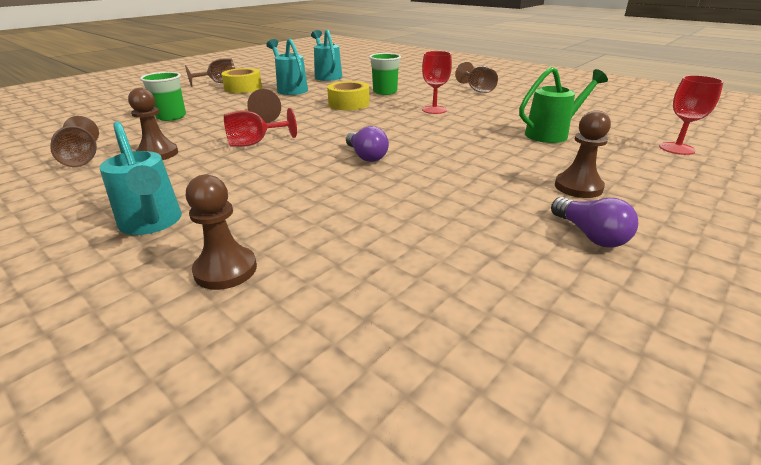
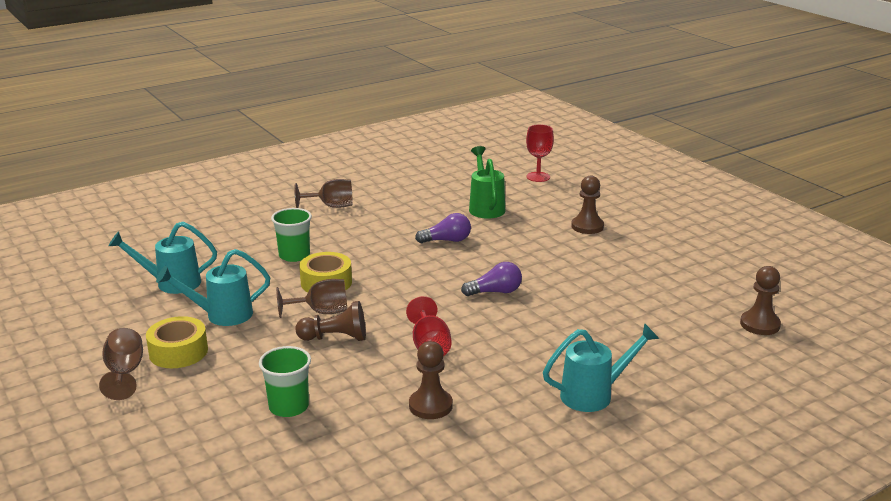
camera: 75 degrees left, 5 degrees down
brown goblet [50,116,99,167] -> brown goblet moved to [276,279,347,318]
brown pawn [186,175,257,290] -> brown pawn moved to [740,266,781,335]
red goblet [422,51,452,114] -> none
purple light bulb [551,197,638,247] -> purple light bulb moved to [415,213,471,243]

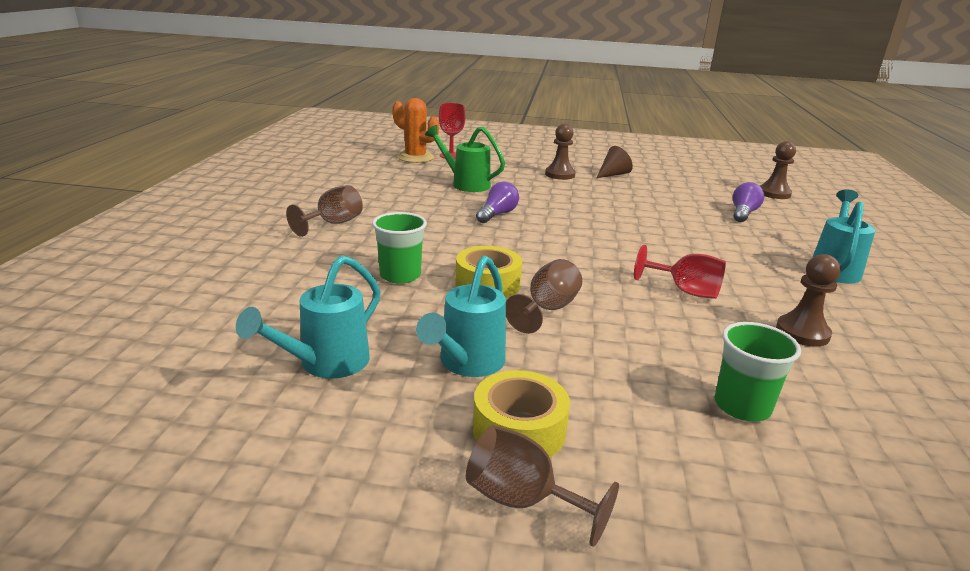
camera: 50 degrees left, 0 degrees up
brown pawn [295,301,366,341] -> none
purple light bulb [461,262,522,296] -> purple light bulb moved to [733,182,764,222]
none -> orange cactus [393,98,439,163]
none -> brown cone [597,146,633,178]

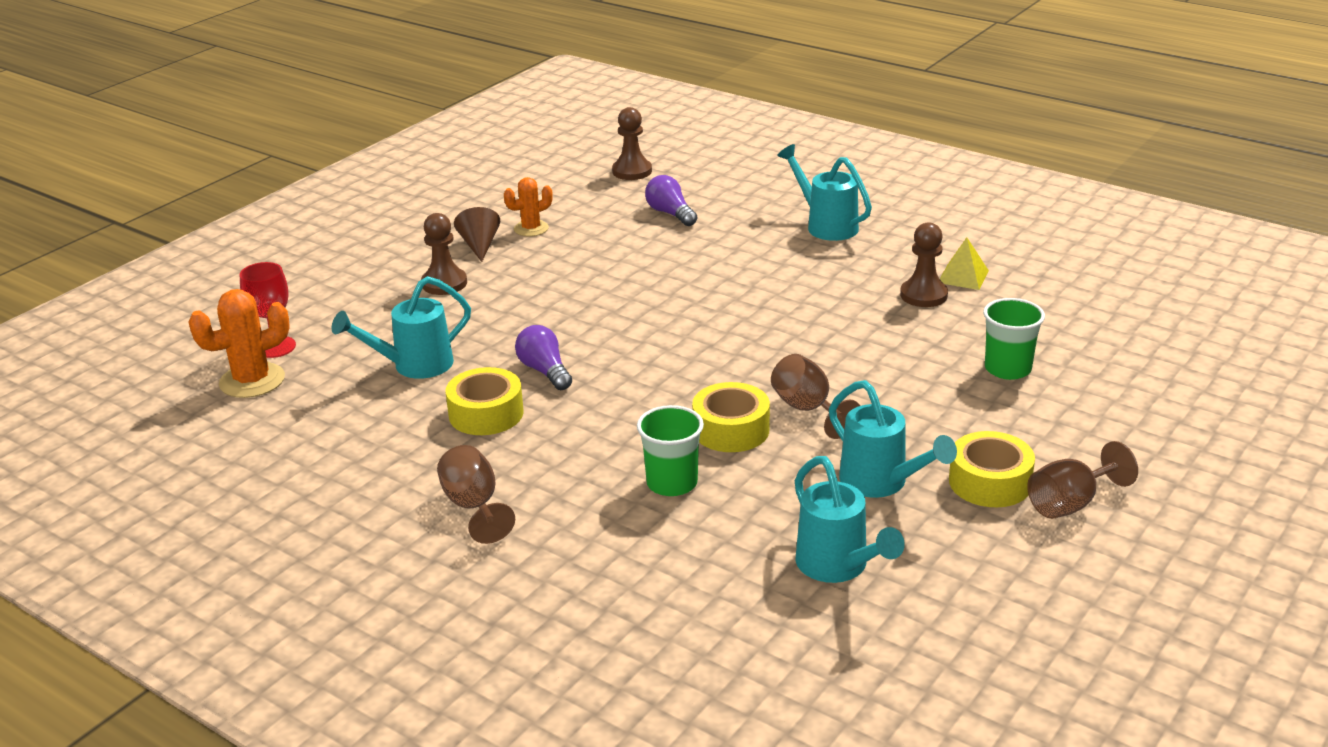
camera: 60 degrees left, 5 degrees up
green watering can [425,125,505,192] -> turquoise watering can [332,276,471,379]
red goblet [634,245,726,299] -> none
none -> yellow tape [446,367,524,435]
none -> orange cactus [504,177,553,236]
none -> yellow pyramid [940,237,989,290]

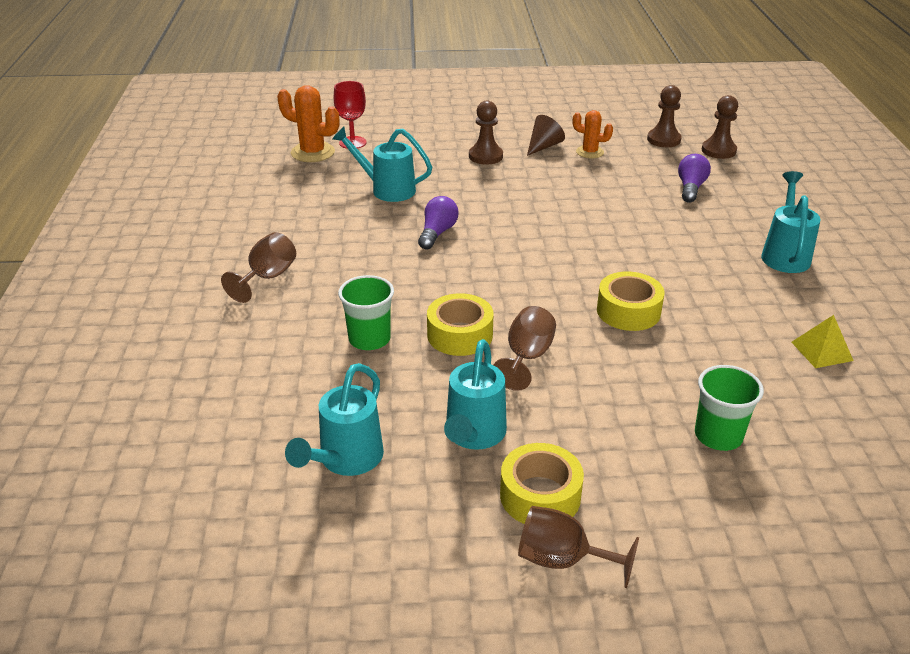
camera: 50 degrees right, 5 degrees up
yellow tape [446,367,524,435] -> yellow tape moved to [597,272,665,331]
brown pawn [900,222,948,307] -> brown pawn moved to [647,85,682,147]

